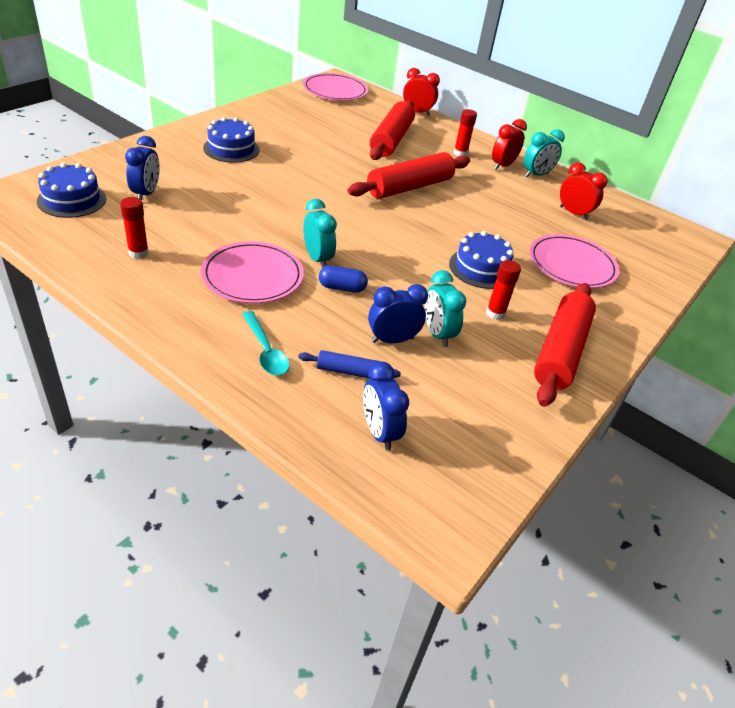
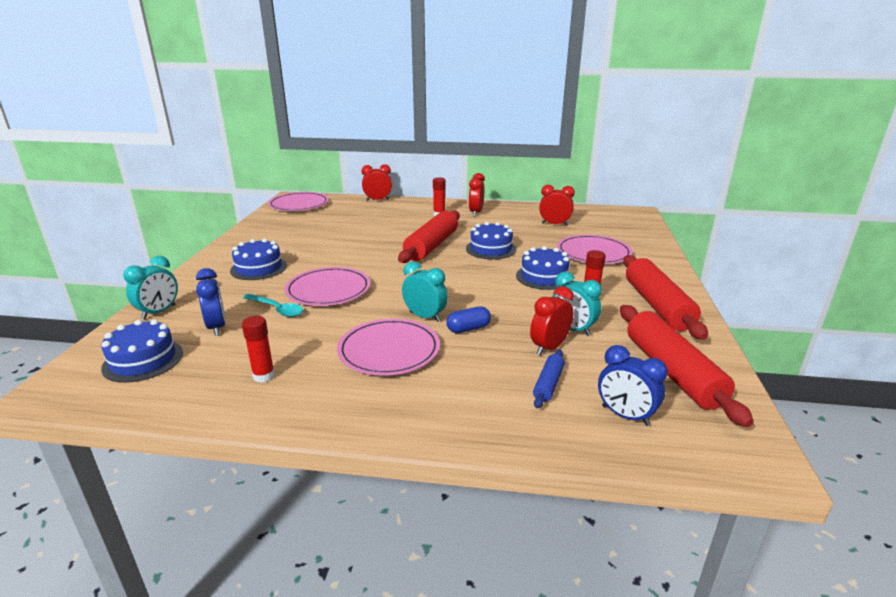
camera: 25 degrees left, 15 degrees down
turquoise spoon [242,311,289,376] -> turquoise spoon moved to [243,294,303,317]
blue rolling pin [298,350,401,379] -> blue rolling pin turned 45 degrees counterclockwise [533,350,565,408]
blue clock [368,284,428,343] -> red clock [530,286,574,356]
red rolling pin [370,100,415,160] -> red rolling pin moved to [620,305,754,427]
turquoise clock [524,129,565,177] -> turquoise clock moved to [123,256,178,319]
none -> pink plate [285,267,371,306]
none -> blue cake [466,222,517,259]

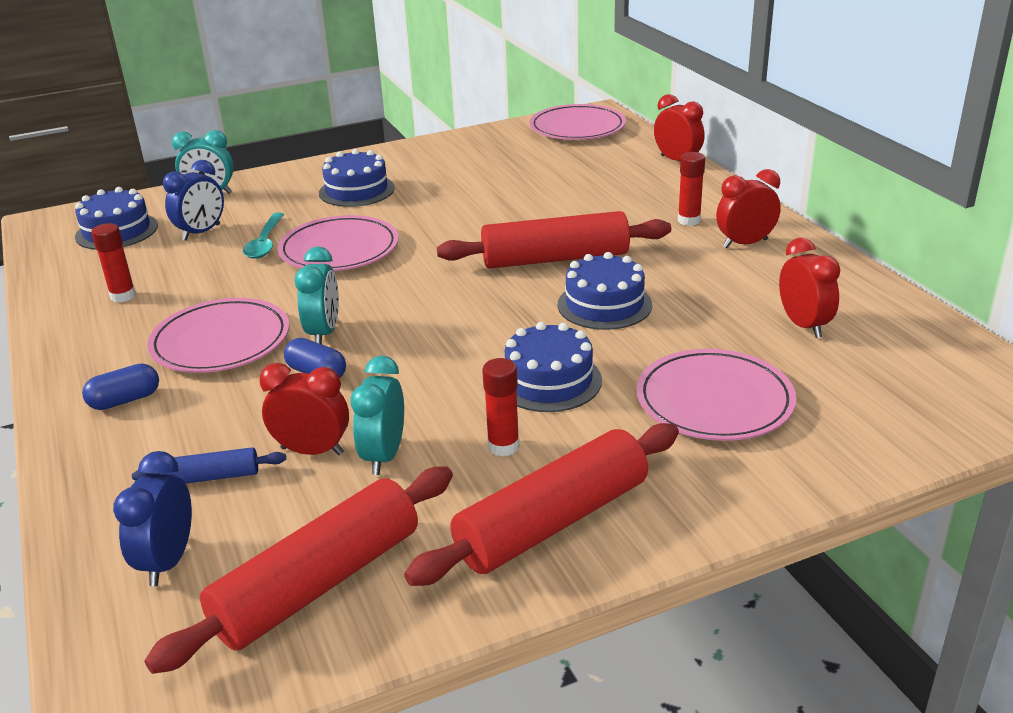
camera: 60 degrees right, 5 degrees up
none -> blue capsule [82,364,159,410]

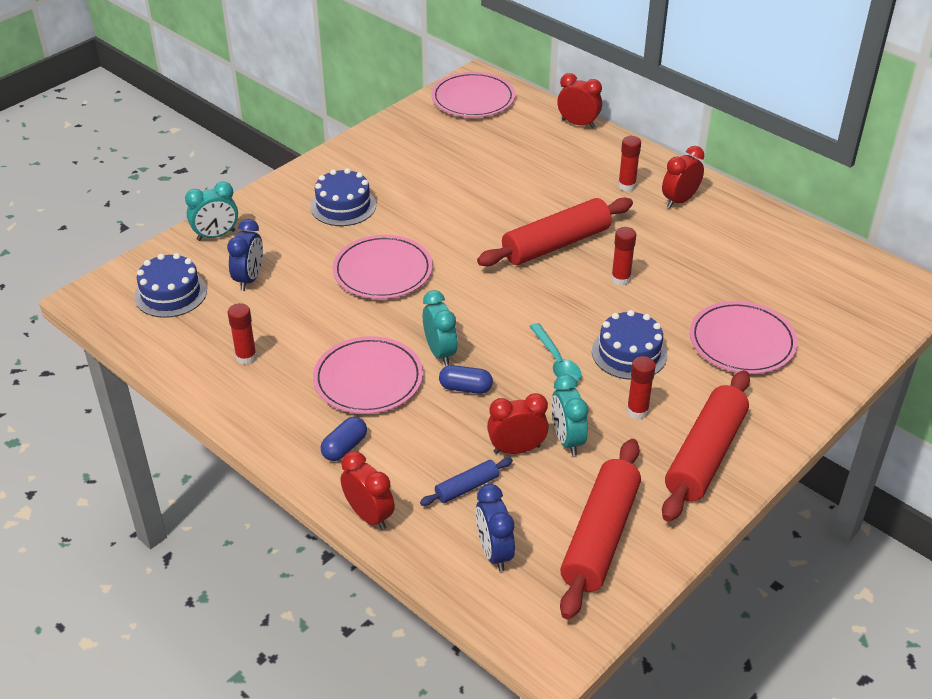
camera: 25 degrees left, 10 degrees up
turquoise spoon [243,212,284,259] -> turquoise spoon moved to [529,323,582,382]
blue cake [558,252,652,330] -> red glue stick [611,227,636,286]
red clock [779,238,840,338] -> red clock moved to [341,451,395,530]

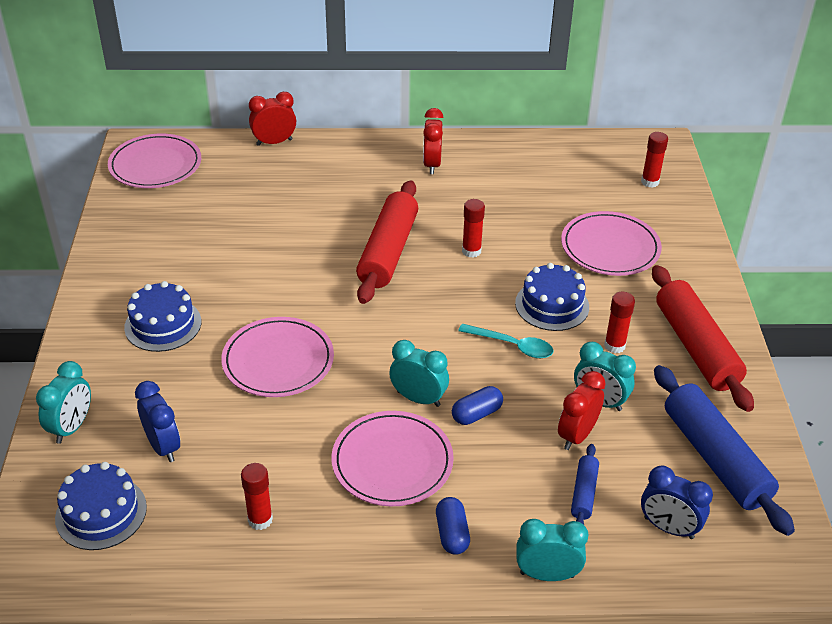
camera: 45 degrees left, 0 degrees up
red clock [341,451,395,530] -> turquoise clock [517,519,589,581]
red rolling pin [560,439,641,620] -> blue rolling pin [654,365,795,536]
red glue stick [618,136,641,191] -> red glue stick moved to [641,132,668,188]

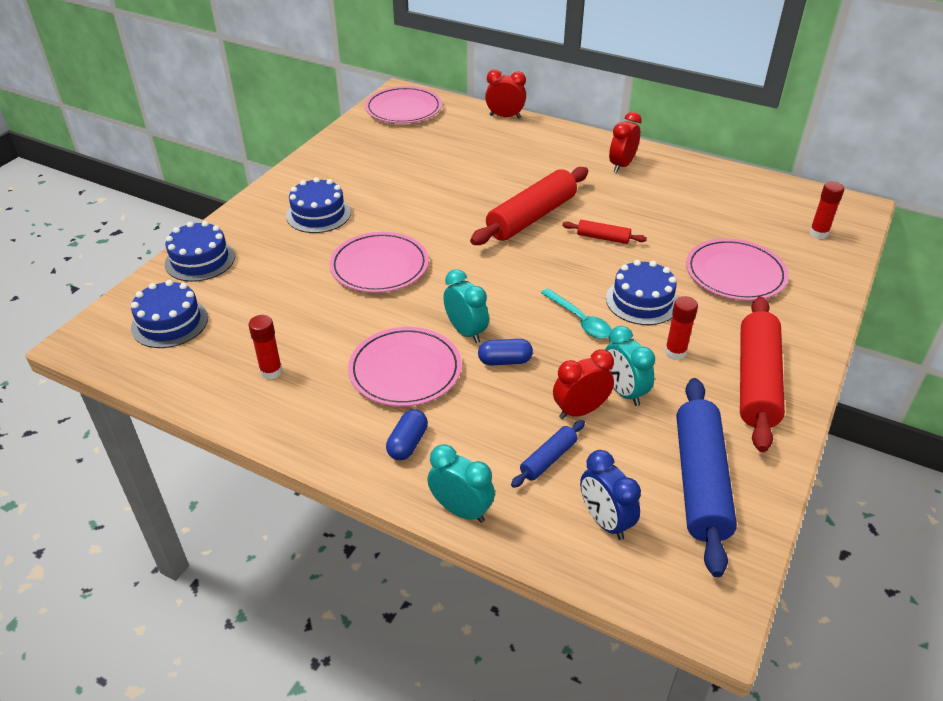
camera: 30 degrees right, 0 degrees up
turquoise clock [36,361,91,444] -> blue cake [165,221,235,282]
blue clock [135,381,180,462] -> none
red glue stick [462,199,485,258] -> red rolling pin [562,220,647,244]

